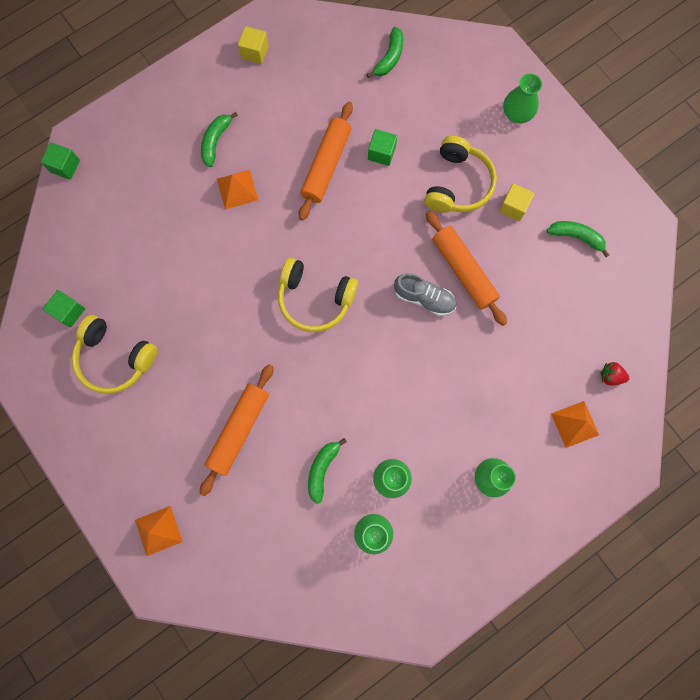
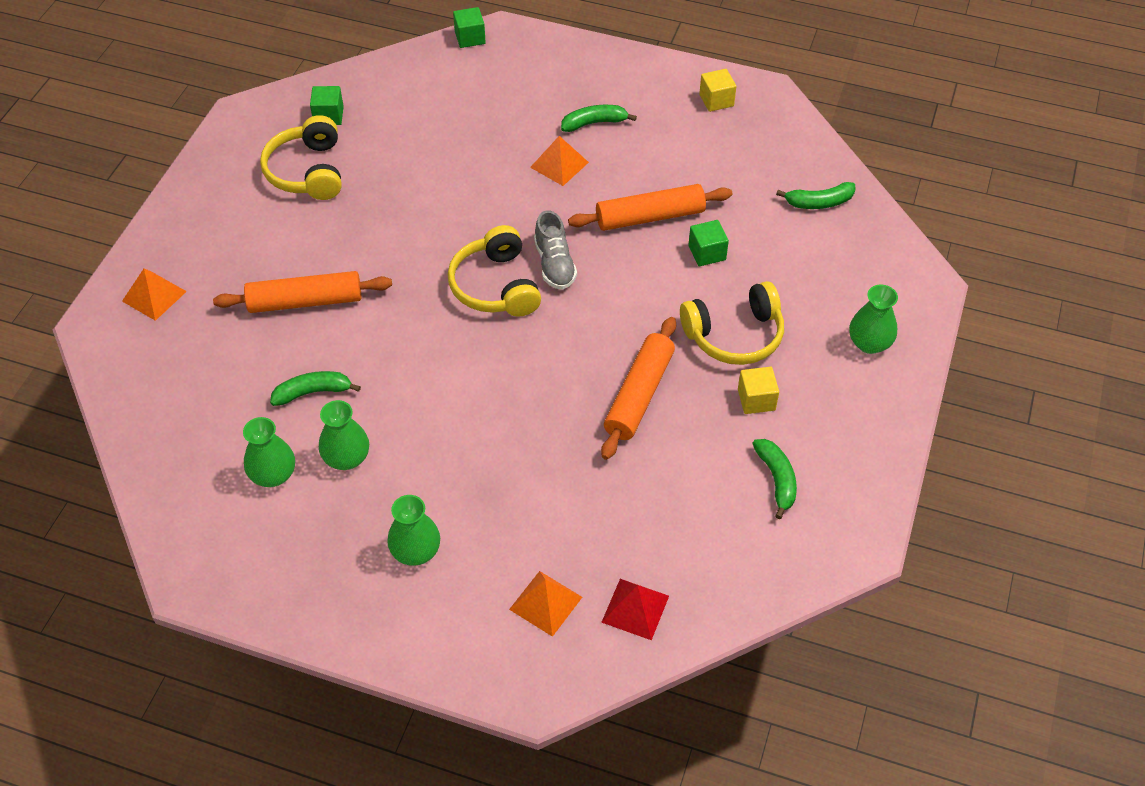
camera: 55 degrees right, 25 degrees down
grey shoe [394,273,456,316] -> grey shoe moved to [534,210,577,290]
red strawberry [601,362,629,386] -> red pyramid [601,579,669,640]

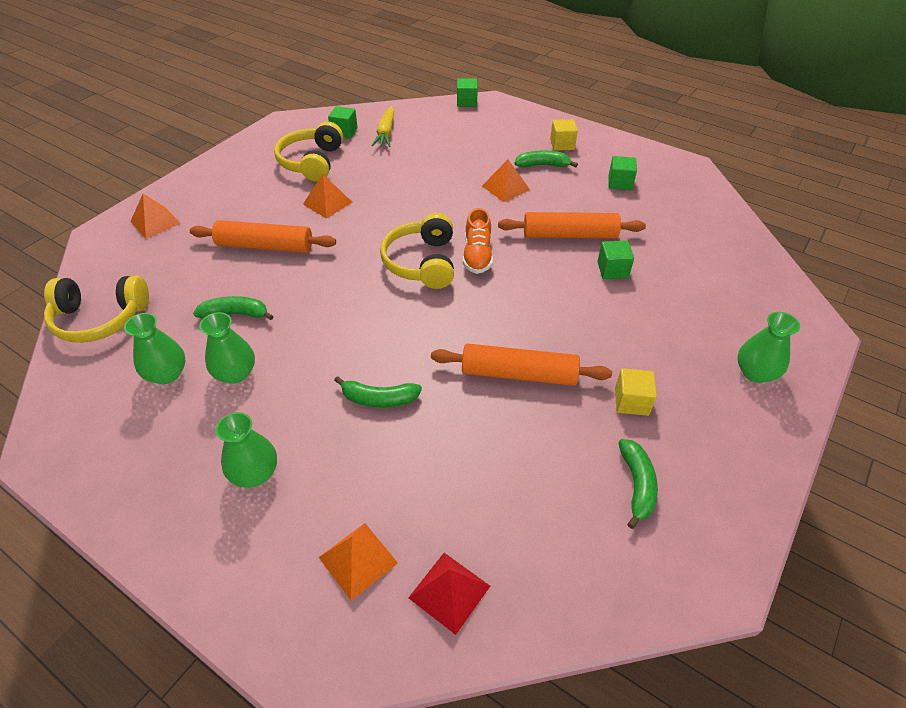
camera: 15 degrees right, 5 degrees down
grey shoe [534,210,577,290] -> orange shoe [463,208,493,274]
orange rolling pin [601,317,676,460] -> orange rolling pin turned 60 degrees clockwise [431,343,612,386]
yellow headphones [680,281,784,365] -> yellow headphones moved to [44,276,149,343]
yellow cube [699,69,737,112] -> yellow cube moved to [550,119,578,151]
green banana [776,182,855,209] -> green banana moved to [334,376,422,408]
none -> orange pyramid [303,175,353,219]
none -> yellow carrot [371,106,394,147]
none -> green cube [608,156,637,190]

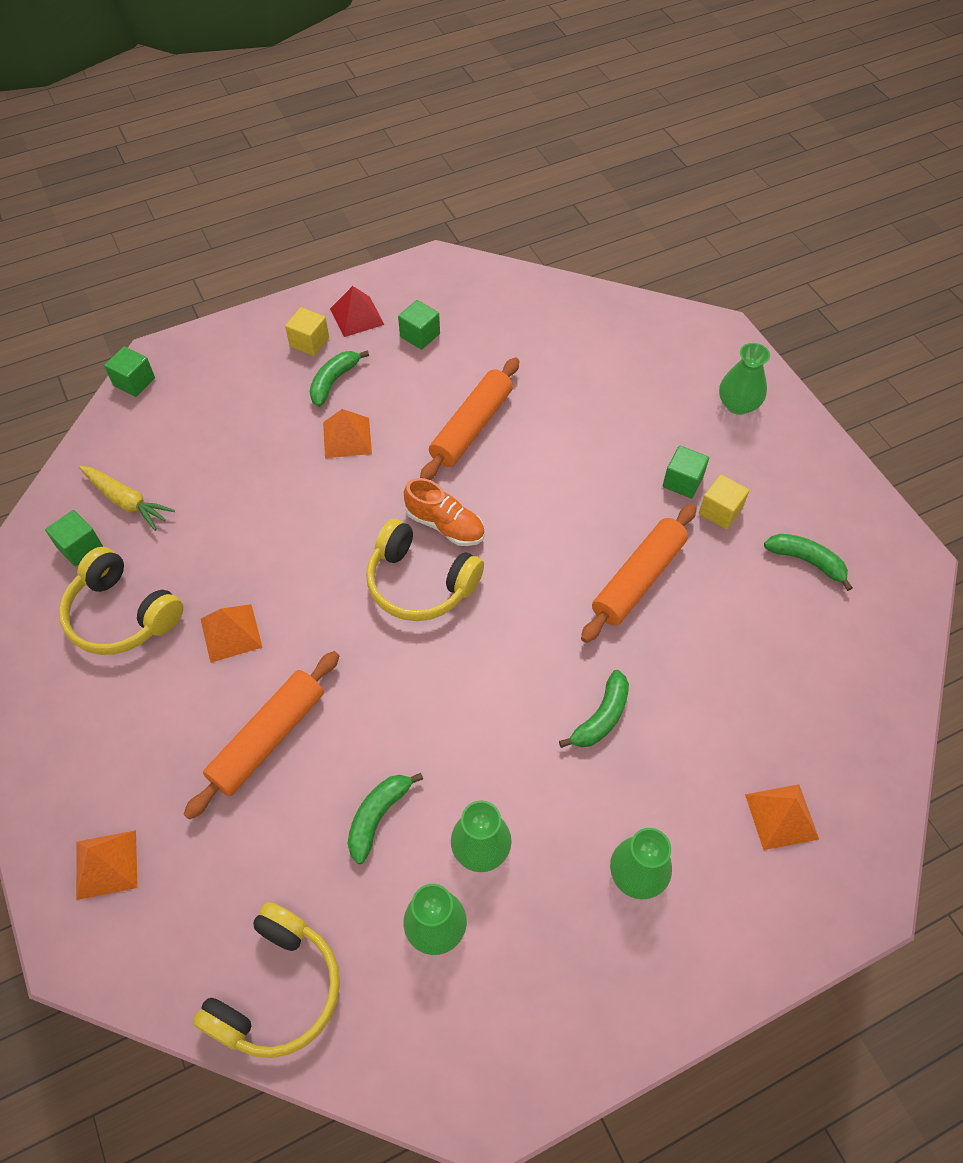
camera: 60 degrees left, 10 degrees up
red pyramid [408,553,490,635] -> red pyramid moved to [330,286,384,337]
green cube [597,241,634,279] -> green cube moved to [663,446,709,499]

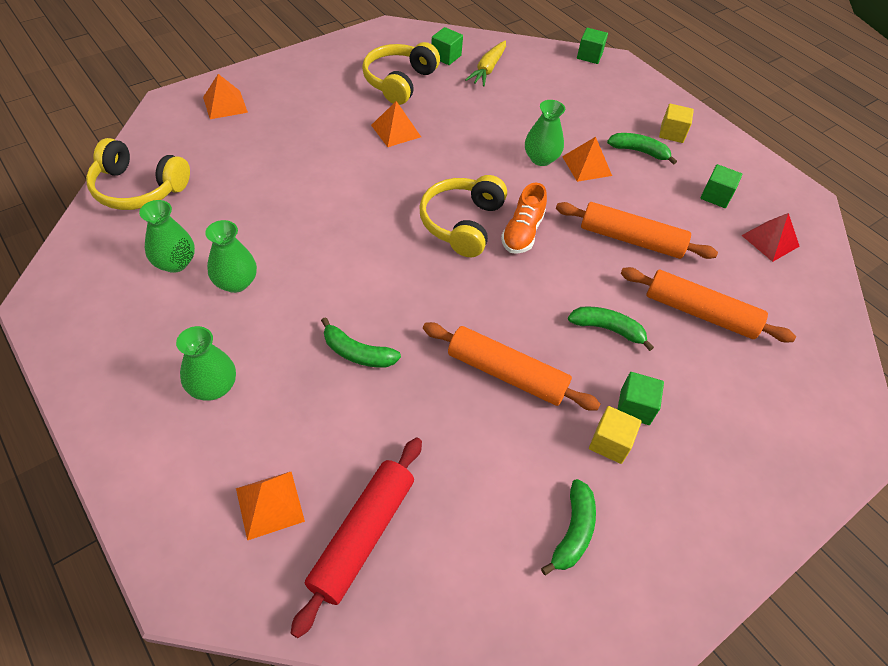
camera: 75 degrees right, 5 degrees down
orange rolling pin [184,651,339,820] -> orange rolling pin moved to [620,267,796,342]
red pyramid [330,286,384,337] -> red pyramid moved to [741,213,800,262]
green banana [348,773,423,864] -> green banana moved to [568,307,654,351]
green vase [719,343,770,415] -> green vase moved to [525,100,565,166]
none -> red rolling pin [291,438,422,638]

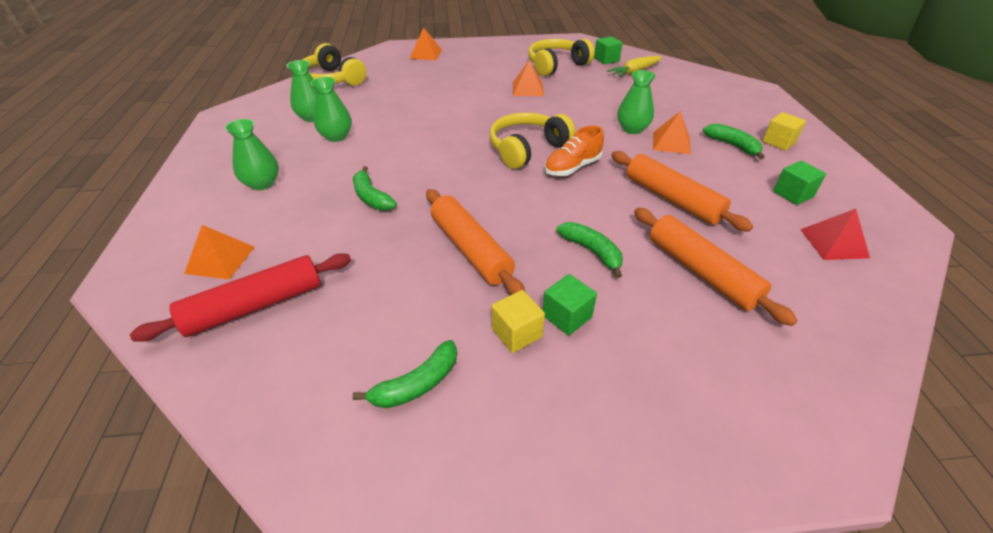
camera: 35 degrees right, 10 degrees down
green cube [577,28,608,64] -> none

